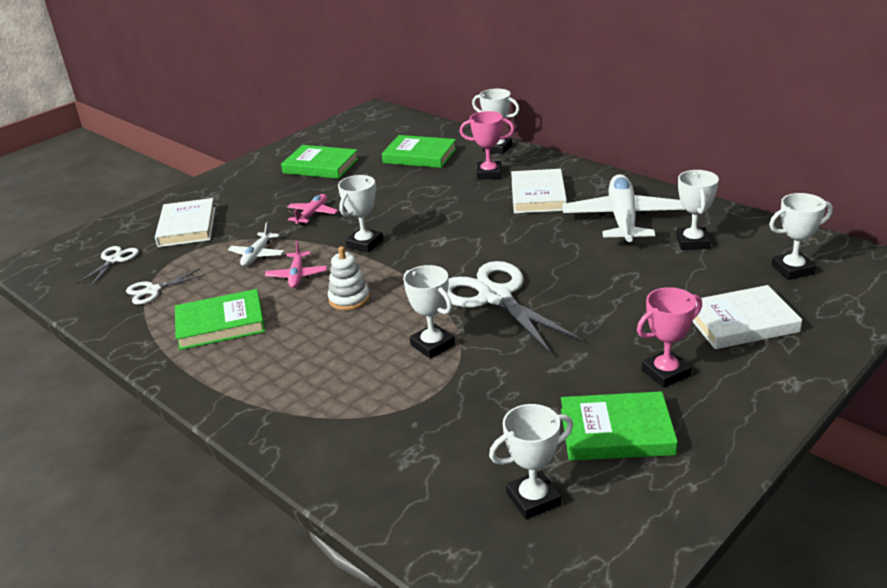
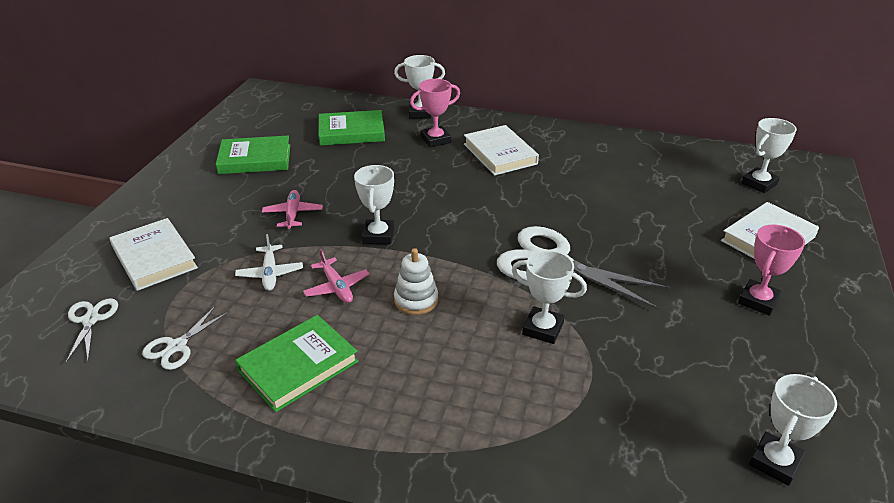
camera: 30 degrees left, 5 degrees up
green book [561,391,678,461] -> none
white plane [562,174,685,244] -> none
white trophy [676,170,719,250] -> none

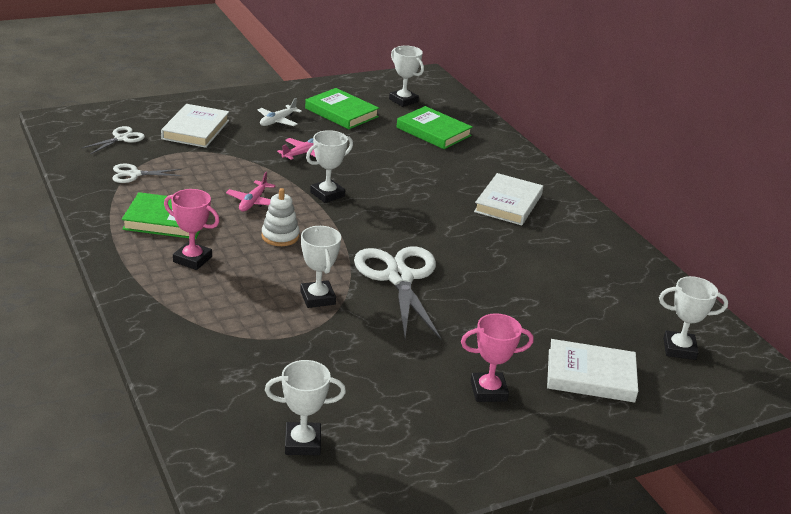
camera: 45 degrees right, 5 degrees down
white plane [235,234,303,291] -> white plane moved to [258,98,302,126]
white trophy [394,55,445,119] -> white trophy moved to [389,46,424,107]
pink trophy [410,79,460,147] -> pink trophy moved to [164,189,220,270]

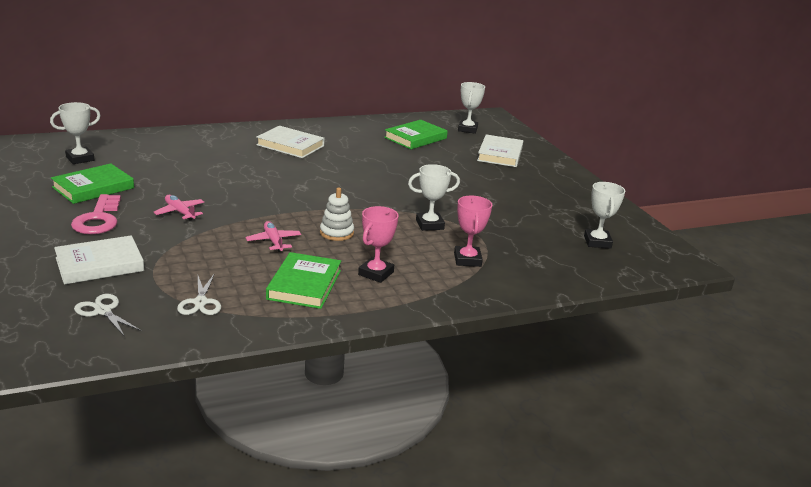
camera: 85 degrees left, 5 degrees down
white book [161,104,229,148] -> white book turned 45 degrees counterclockwise [54,235,144,284]
pink plane [226,172,276,212] -> pink plane turned 135 degrees counterclockwise [246,221,301,252]
white plane [258,98,302,126] -> pink key [71,194,121,234]
white trophy [306,130,353,203] -> none
white scissors [354,246,442,340] -> none
green book [396,106,473,149] -> green book moved to [384,120,448,149]
pink trophy [461,313,534,402] -> pink trophy moved to [454,196,492,267]

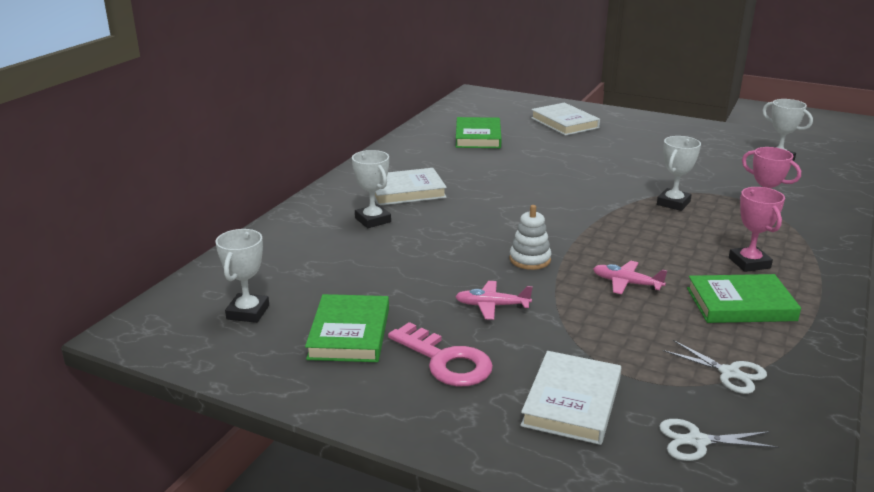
camera: 40 degrees left, 0 degrees up
green book [266,252,341,309] -> green book turned 60 degrees counterclockwise [687,274,801,323]
white stacking toy [320,187,354,241] -> white stacking toy moved to [510,205,551,270]
white trophy [458,82,485,134] -> white trophy moved to [352,150,391,228]

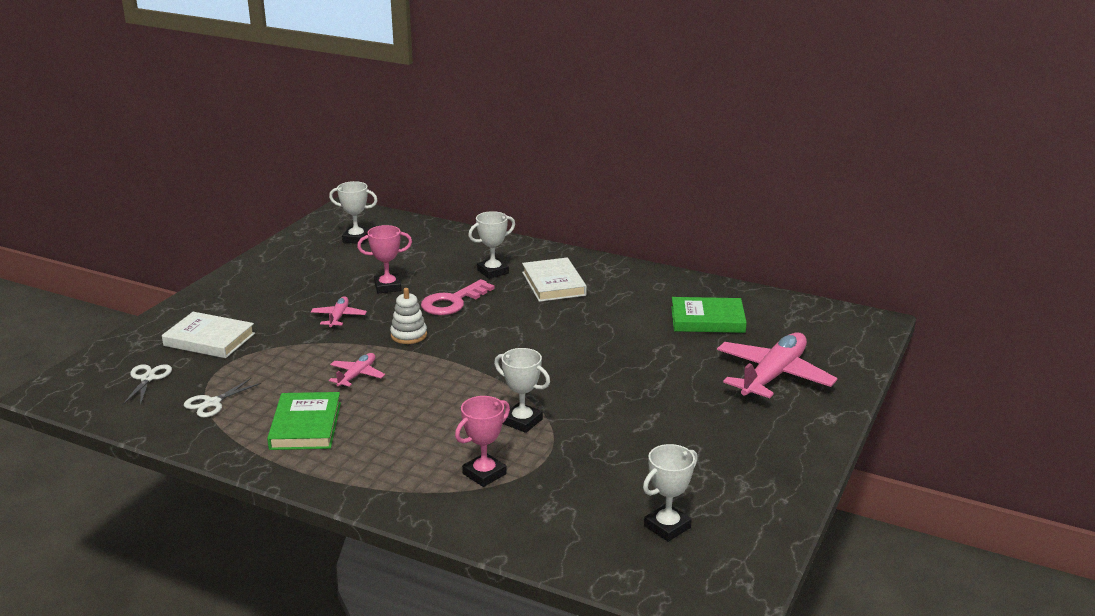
camera: 90 degrees right, 0 degrees up
green book [305,294,389,362] -> none
pink key [388,322,493,386] -> pink key moved to [421,279,495,315]
white book [531,103,600,136] -> pink plane [717,332,838,398]
pink trophy [729,187,785,272] -> pink trophy moved to [357,225,412,293]

